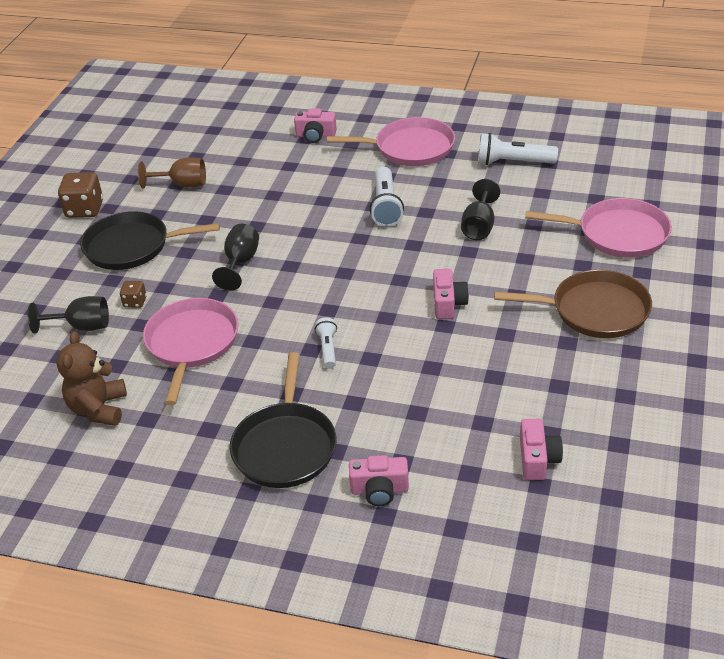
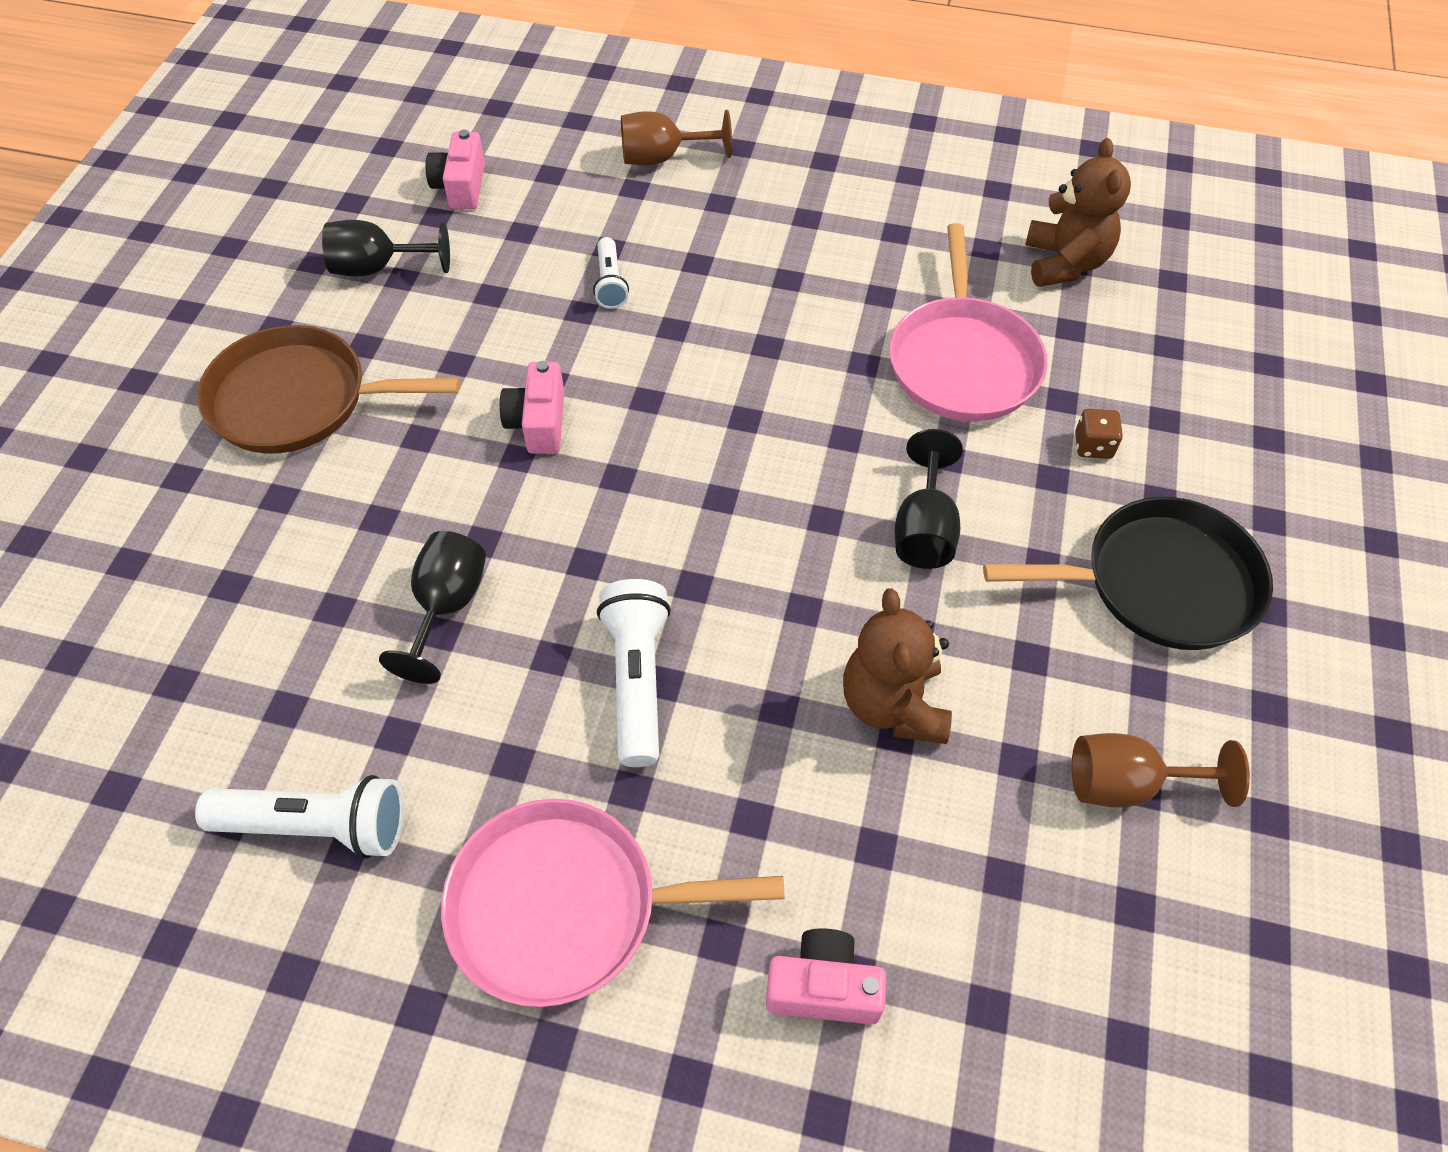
camera: 175 degrees right, 15 degrees up
black goblet [28,296,109,334] -> black goblet moved to [322,220,450,276]
brown dice [58,172,103,218] -> none
black pan [230,352,337,488] -> none
white flashlight [315,317,337,369] -> white flashlight moved to [593,237,629,309]
pink camera [349,455,409,506] -> brown goblet [621,110,732,165]
pink pan [525,198,672,258] -> none
none -> brown teddy bear [843,588,952,744]

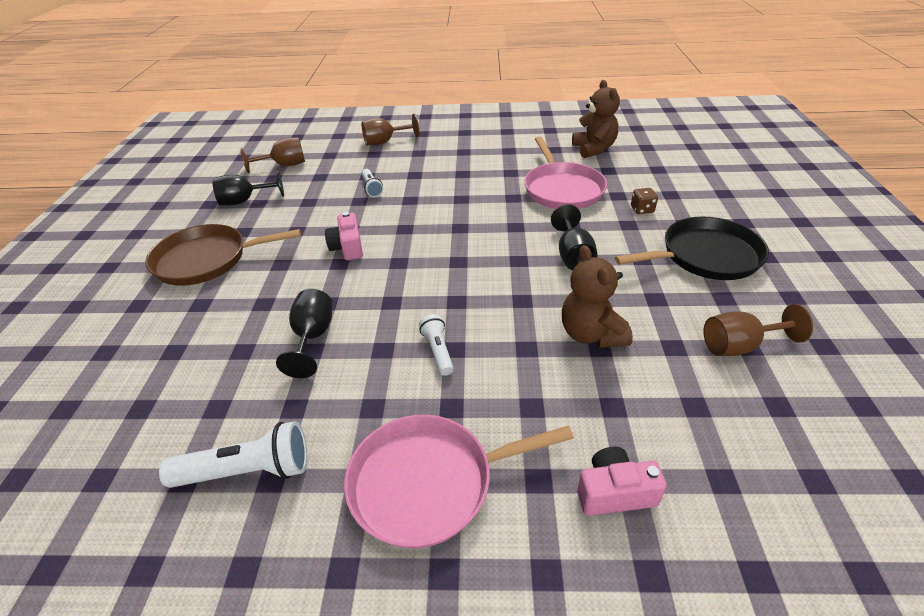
camera: 10 degrees left, 15 degrees down
pink camera [426,130,485,209] -> brown goblet [240,137,305,173]
white flashlight [597,579,671,767] -> white flashlight [419,314,454,376], size x0.59

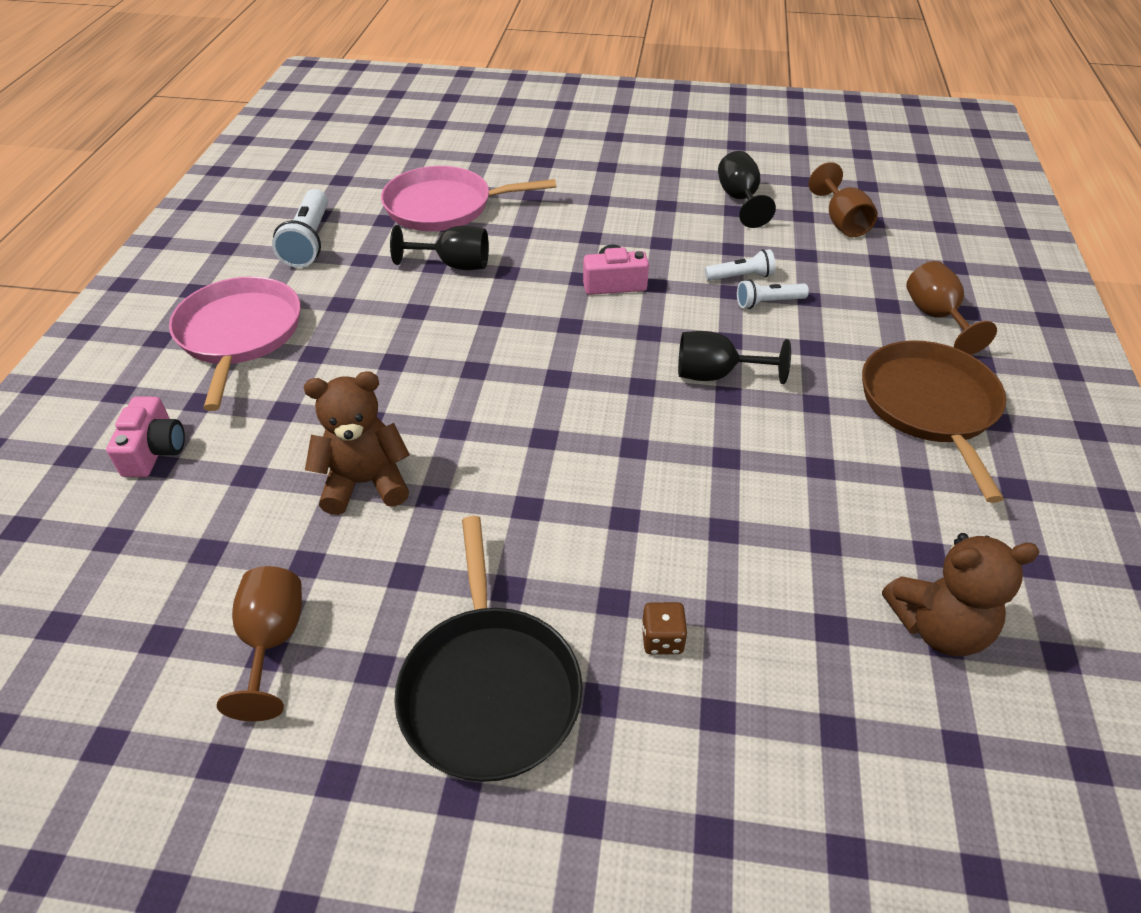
camera: 95 degrees right, 5 degrees up
brown pan [145,224,301,286] -> brown pan moved to [862,340,1006,503]
white flashlight [419,314,454,376] -> white flashlight moved to [705,249,775,281]
pink pan [524,137,607,209] -> pink pan moved to [381,166,556,231]
black goblet [551,204,598,270] -> black goblet moved to [678,331,791,384]

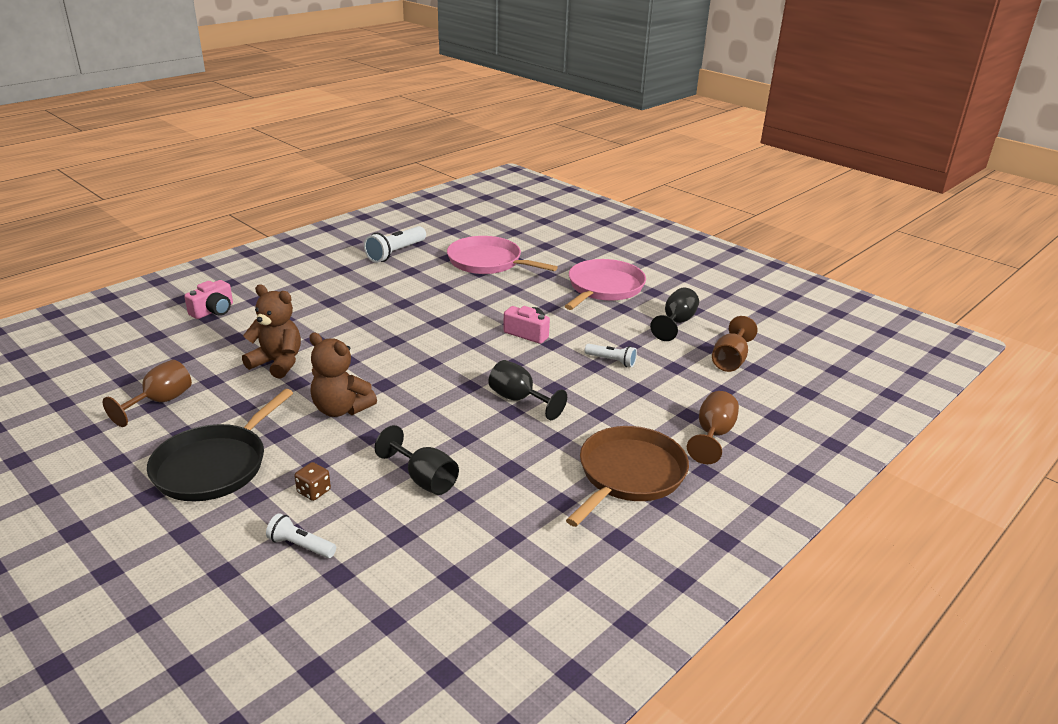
camera: 35 degrees right, 15 degrees down
pink pan [169,276,300,411] -> pink pan moved to [565,259,646,310]
black goblet [390,225,489,270] -> black goblet moved to [375,425,459,495]
white flashlight [737,279,809,309] -> white flashlight moved to [266,513,336,558]
brown teddy bear [882,533,1040,657] -> brown teddy bear moved to [309,333,377,417]

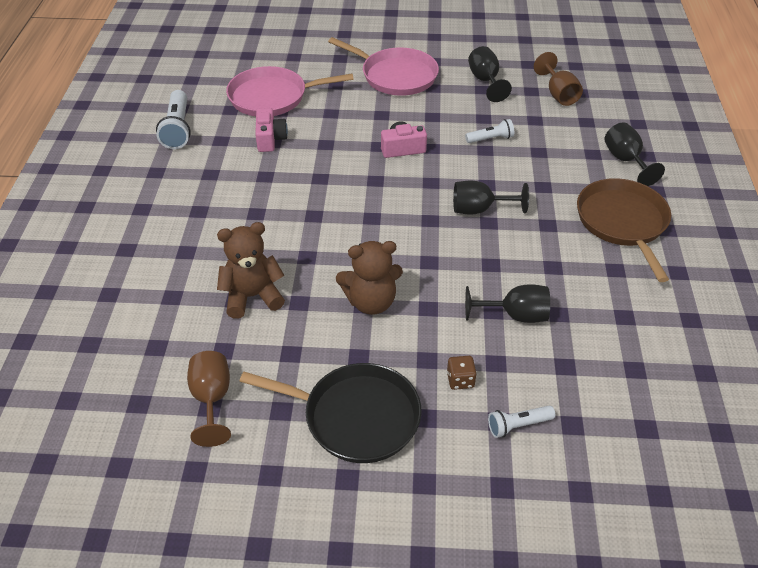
camera: 40 degrees left, 15 degrees up
black pan [147,389,293,501] -> black pan turned 60 degrees counterclockwise [239,363,421,463]
pink camera [184,280,233,319] -> pink camera moved to [255,108,288,152]
pink pan [565,259,646,310] -> pink pan turned 135 degrees clockwise [328,37,439,96]
brown goblet [687,391,739,464] -> black goblet [604,123,665,186]

